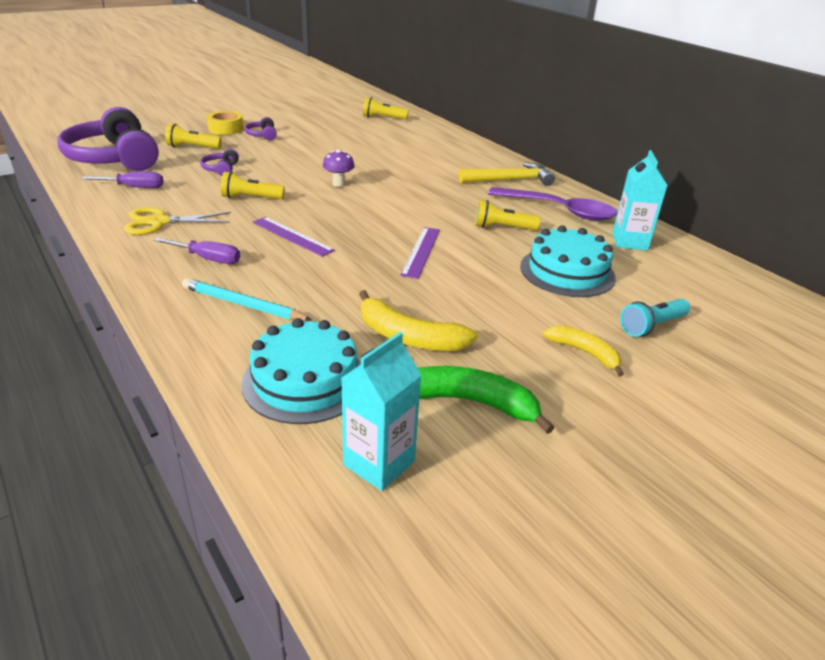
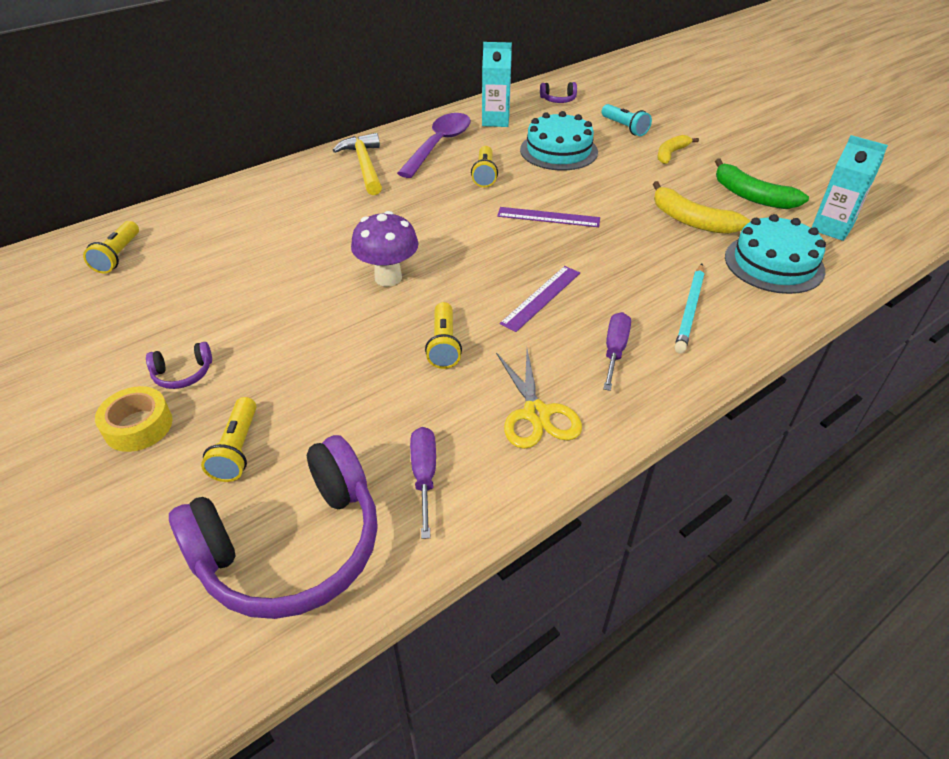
camera: 90 degrees left, 10 degrees up
purple headphones [200,149,239,176] -> purple headphones moved to [540,82,577,103]
purple mushroom [323,150,355,187] -> purple mushroom [351,211,419,287], size x1.60
yellow banana [359,290,478,351] -> yellow banana turned 105 degrees clockwise [653,181,750,234]
green banana [418,366,555,434] -> green banana turned 60 degrees counterclockwise [715,158,809,209]

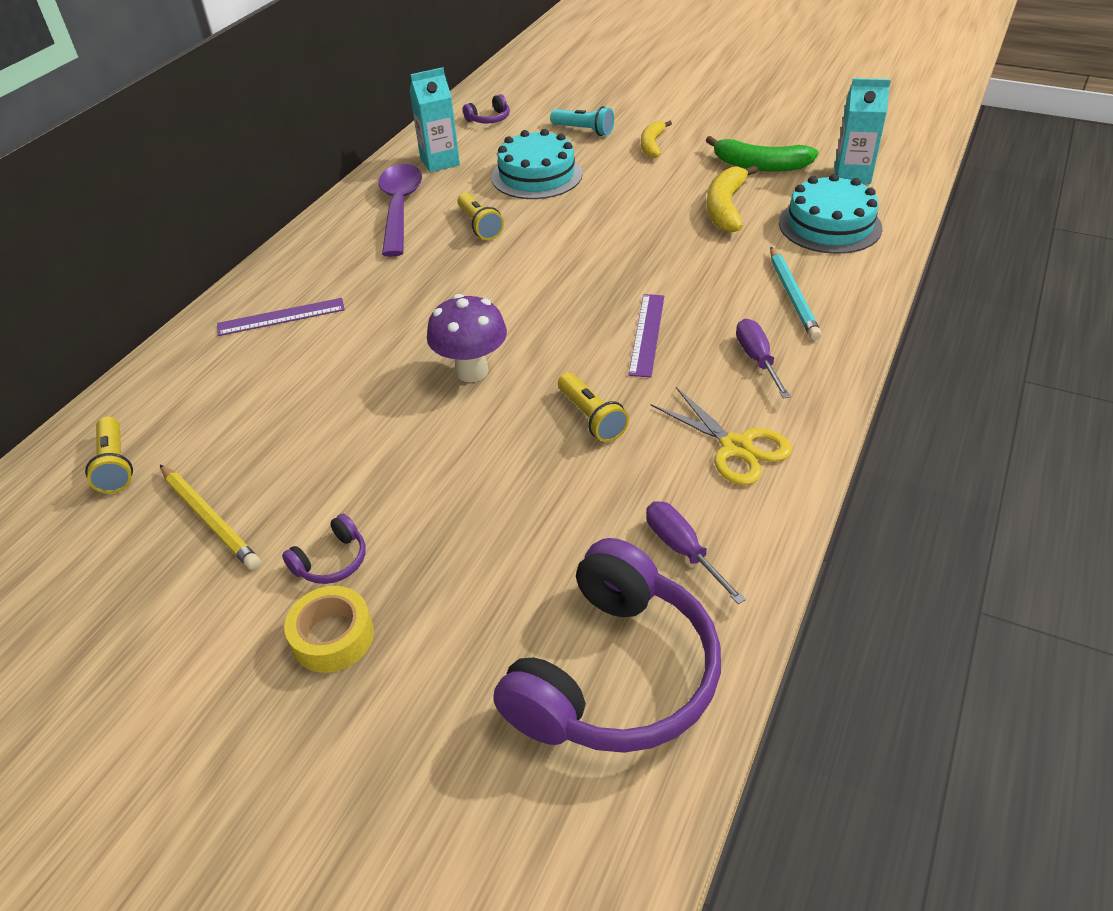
camera: 25 degrees left, 0 degrees up
yellow flashlight [201,397,256,482] -> none
yellow hammer [333,133,382,195] -> none
purple ruler [497,207,600,227] -> purple ruler moved to [217,298,345,336]
yellow banana [653,181,750,234] -> yellow banana turned 90 degrees clockwise [707,165,758,233]
none -> yellow pencil [160,465,261,570]

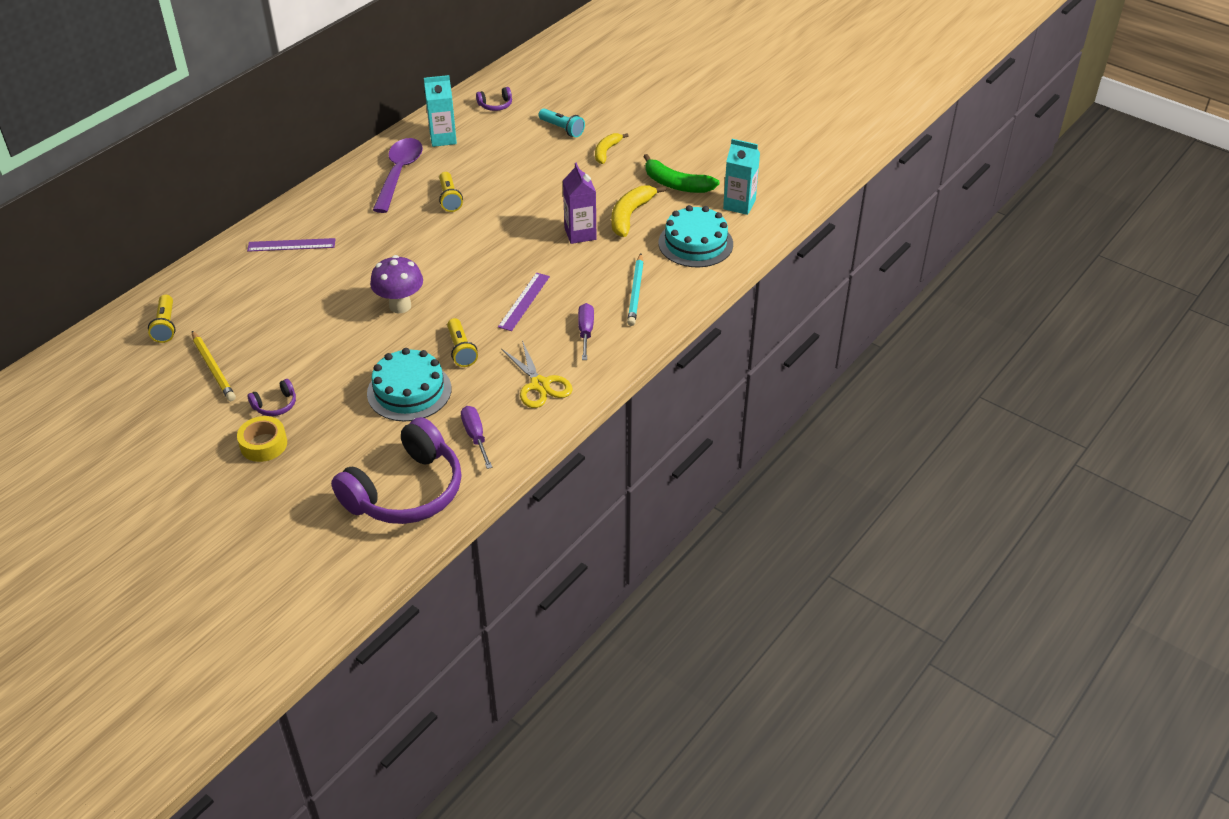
camera: 10 degrees right, 0 degrees up
turquoise cake [491,129,583,199] -> turquoise cake moved to [367,348,451,422]
none -> purple carton [563,163,596,244]

